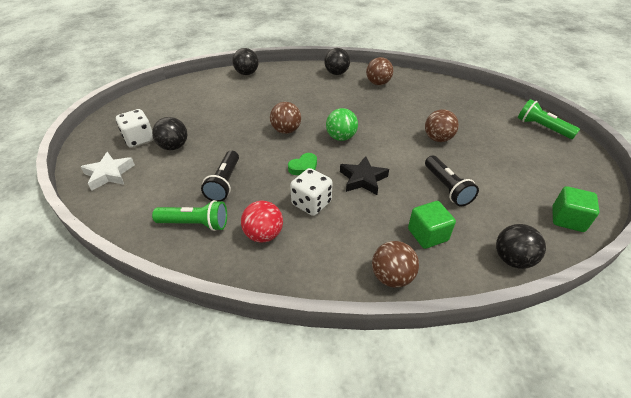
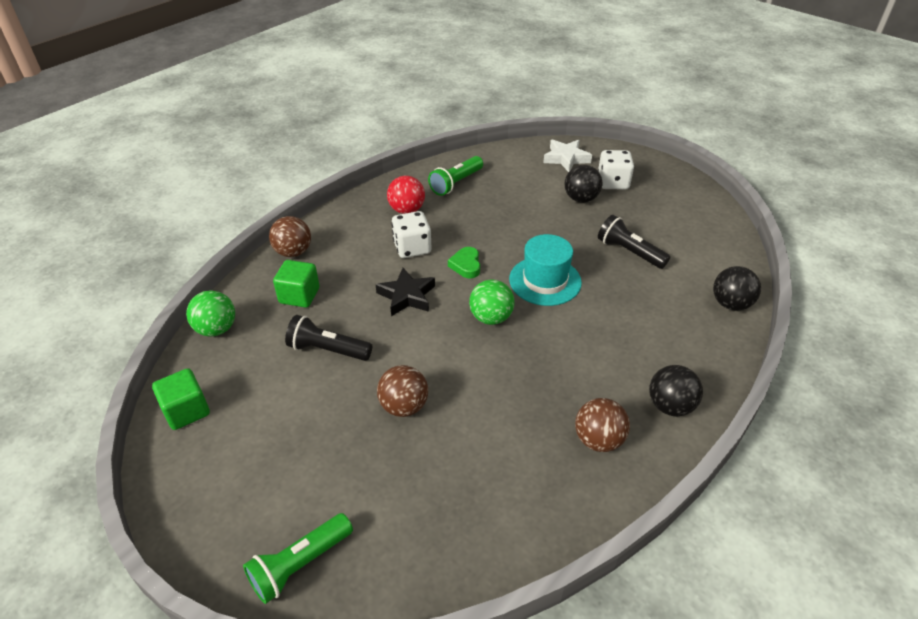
camera: 125 degrees right, 0 degrees up
black flashlight [201,150,239,201] -> black flashlight moved to [598,215,670,269]
brown ball [270,102,301,134] -> turquoise hat [509,234,582,306]
black ball [496,224,546,269] -> green ball [186,290,235,337]
green flashlight [518,99,580,139] -> green flashlight turned 150 degrees clockwise [243,513,353,604]

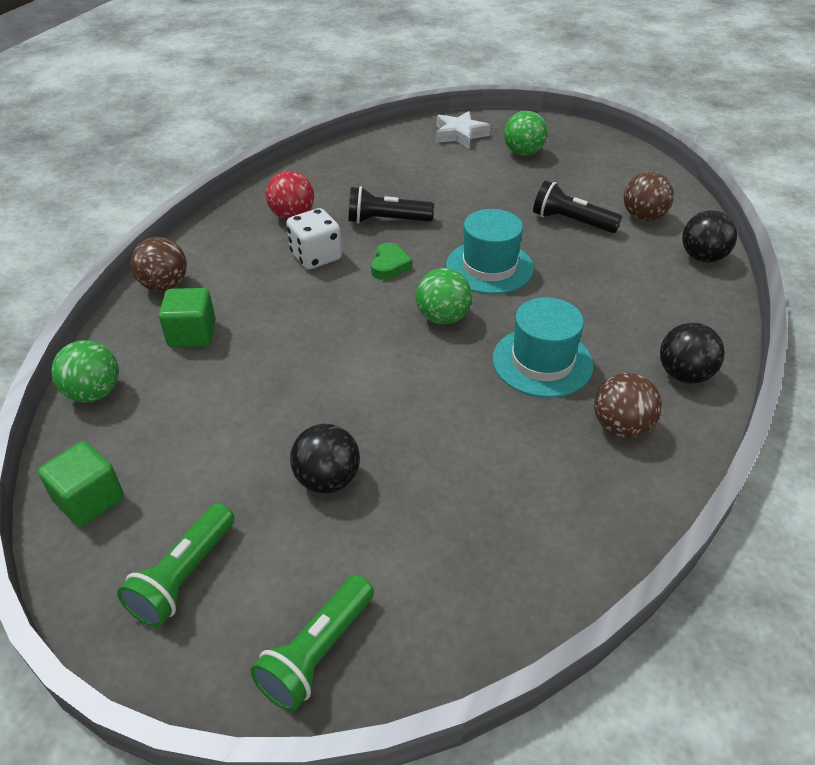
camera: 15 degrees left, 0 degrees up
black flashlight [285,315,372,361] -> black flashlight moved to [348,186,434,224]
black star [376,268,435,316] -> none
brown ball [377,365,428,417] -> brown ball moved to [624,172,674,221]
green flashlight [428,156,483,196] -> green flashlight moved to [117,503,235,627]
green heart [448,247,480,279] -> green heart turned 150 degrees counterclockwise [371,243,412,280]
black ball [565,165,602,203] -> black ball moved to [290,424,360,493]
white dice [598,150,634,190] -> green ball [504,111,547,156]
none -> turquoise hat [492,297,593,398]

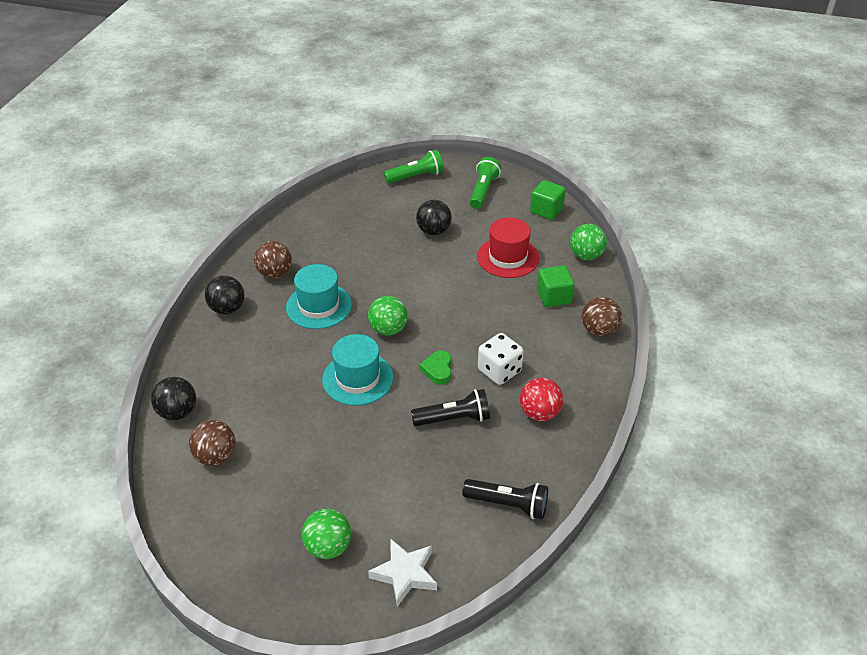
camera: 170 degrees right, 0 degrees up
green flashlight [250,575,374,711] -> green flashlight turned 45 degrees clockwise [384,150,444,184]
black flashlight [533,180,622,233] -> black flashlight moved to [462,479,548,519]
none -> red hat [477,217,539,278]

